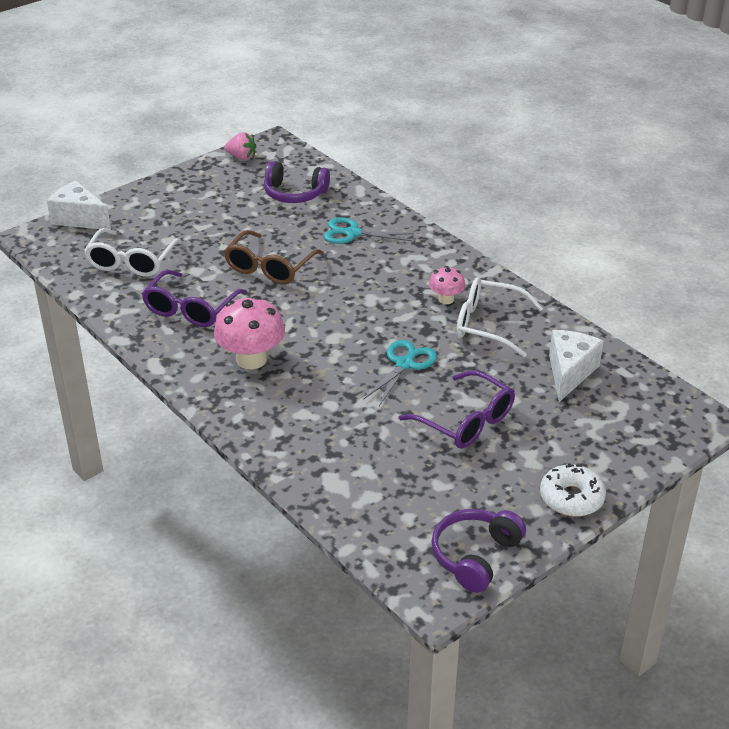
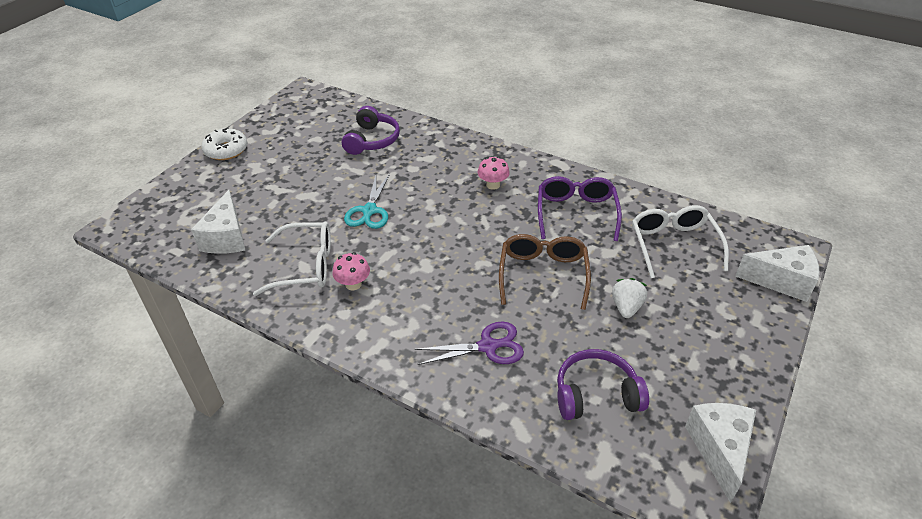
camera: 160 degrees right, 5 degrees up
pink mushroom [214,296,285,369] -> pink mushroom [478,157,510,190], size x0.55
pink strawberry [224,132,257,160] -> white cheese [685,403,756,503]
turquoise scissors [324,217,414,244] -> purple scissors [415,322,524,365]
purple glasses [399,370,515,449] -> none
purple headphones [431,509,526,593] -> purple headphones moved to [342,106,400,155]
none -> white strawberry [612,278,647,318]

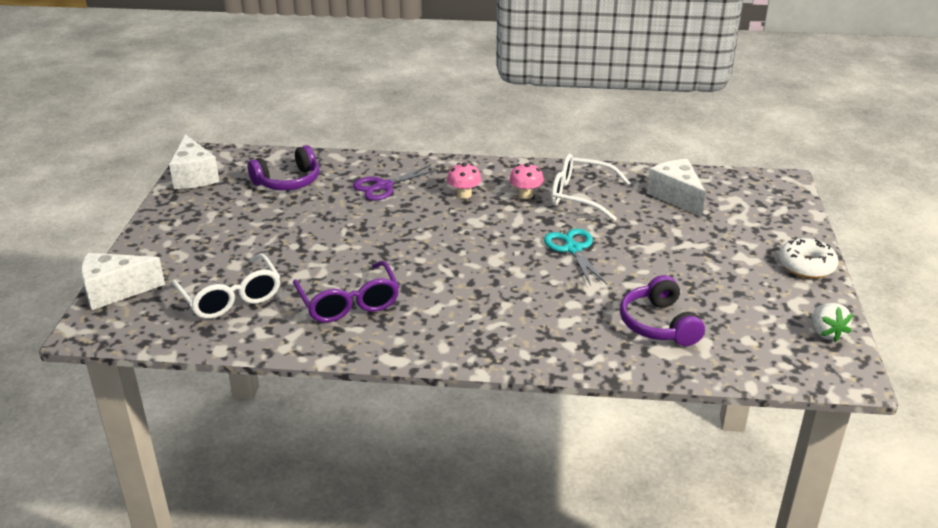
camera: 155 degrees right, 10 degrees down
white glasses [253,222,331,296] -> white glasses turned 45 degrees clockwise [551,154,630,221]
pink mushroom [478,157,510,190] -> pink mushroom moved to [447,163,482,199]
brown glasses [499,234,591,310] -> none
white strawberry [612,278,647,318] -> white strawberry moved to [813,303,853,342]

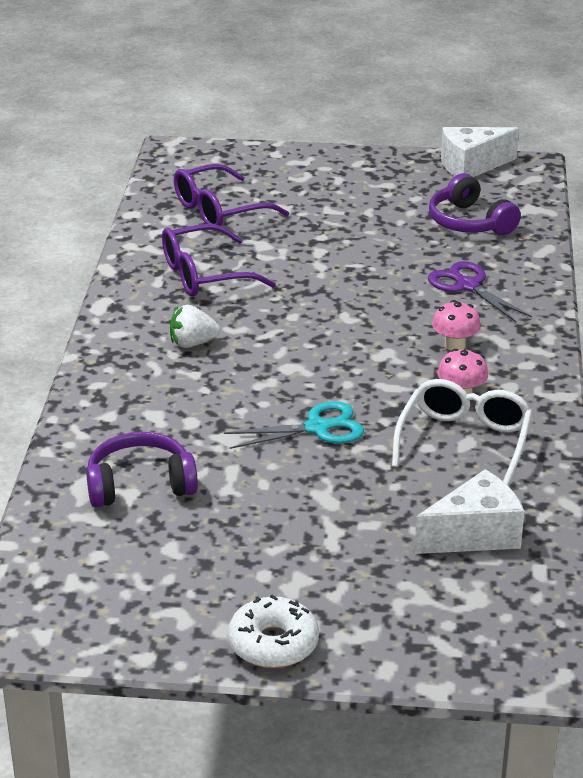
camera: 90 degrees right, 0 degrees up
white cheese [81,253,165,310] -> none
white glasses [172,253,280,319] -> purple glasses [174,164,289,226]
white strawberry [813,303,853,342] -> white strawberry moved to [170,305,220,348]

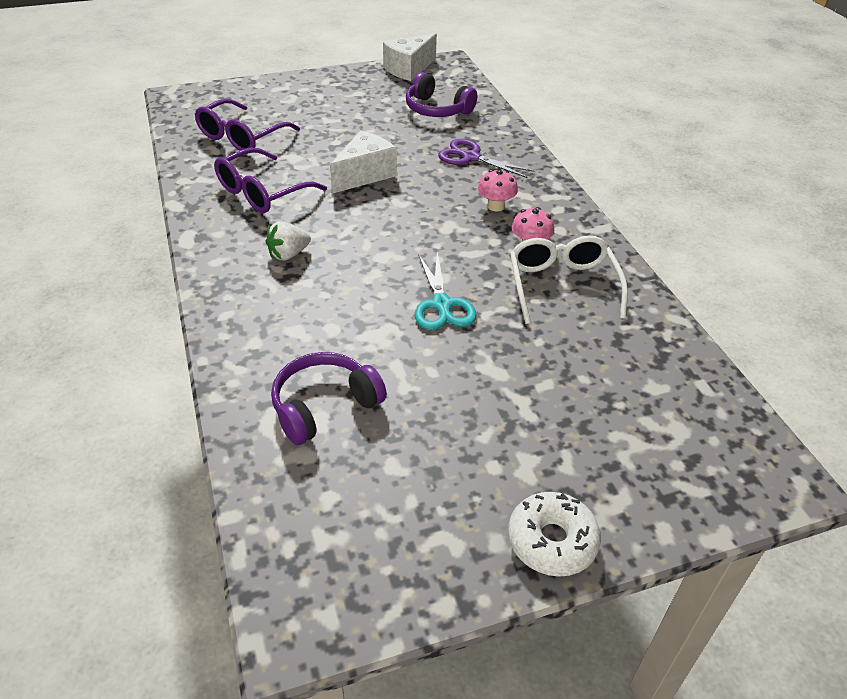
camera: 25 degrees left, 10 degrees up
turquoise scissors [224,401,364,449] -> turquoise scissors turned 120 degrees clockwise [415,252,477,330]
white cheese [414,469,525,554] -> white cheese moved to [330,130,397,194]

